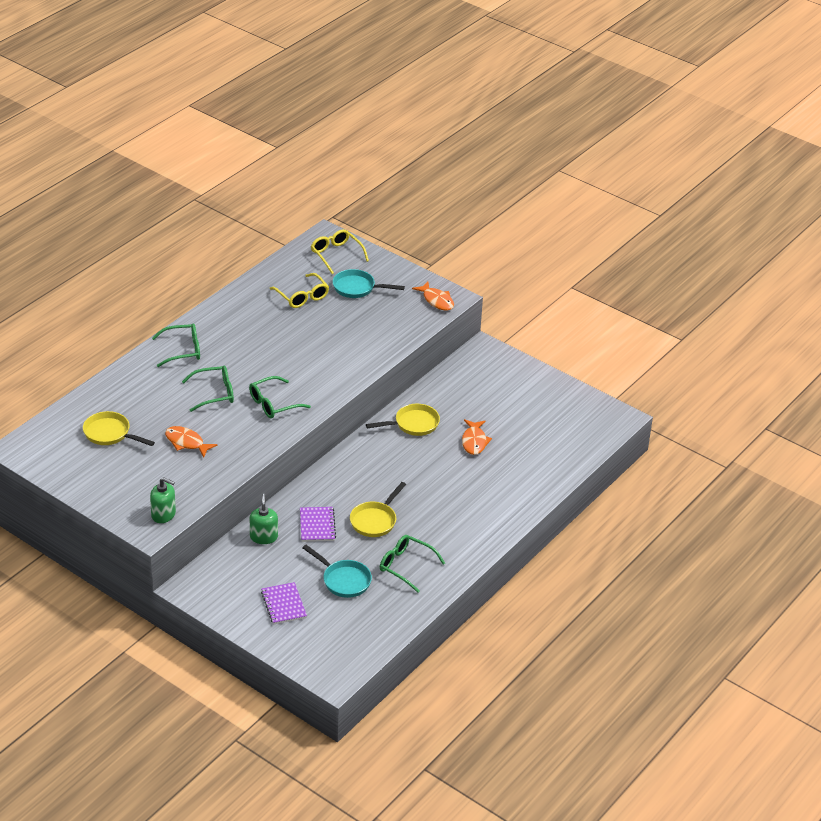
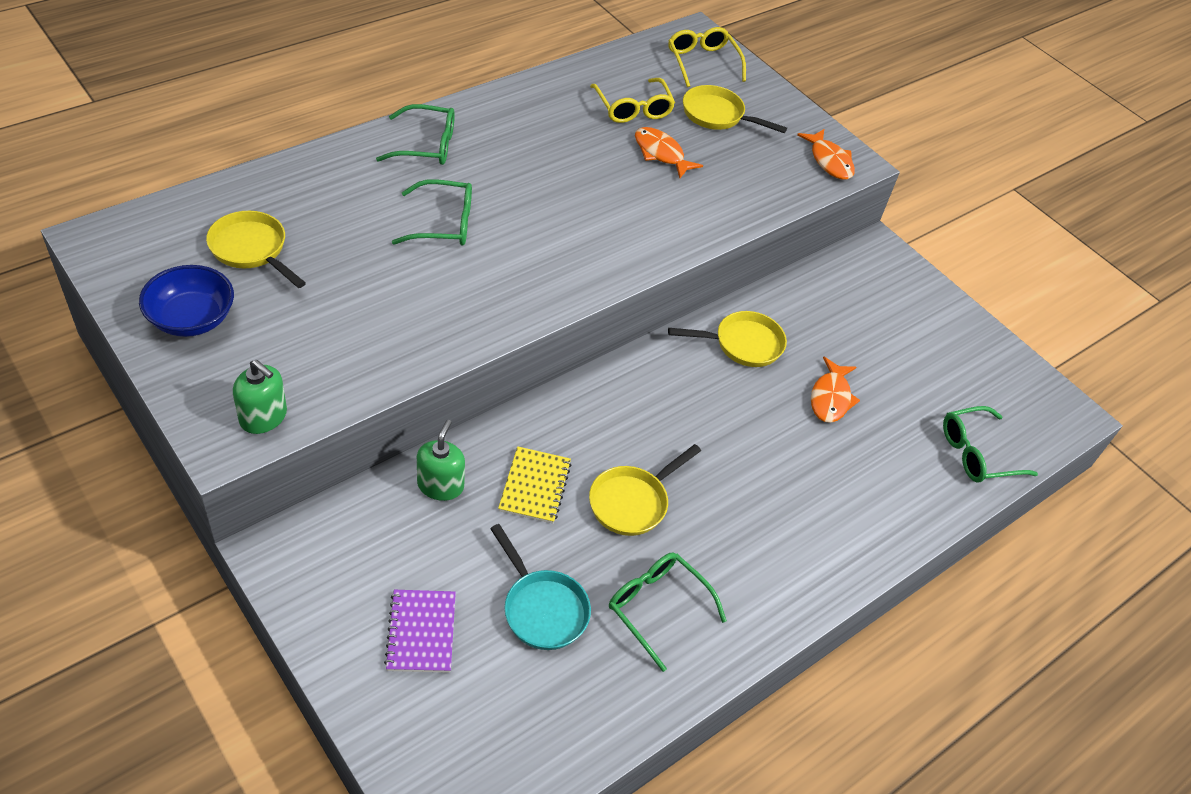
camera: 10 degrees right, 10 degrees up
orange fish [165,426,218,458] -> orange fish moved to [635,127,703,178]
green glasses [249,376,311,418] -> green glasses moved to [943,406,1038,483]
purple notebook [300,507,336,542] -> yellow notebook [498,446,572,524]
turquoise pan [333,269,405,298] -> yellow pan [683,85,787,133]
none -> blue bowl [139,265,234,337]

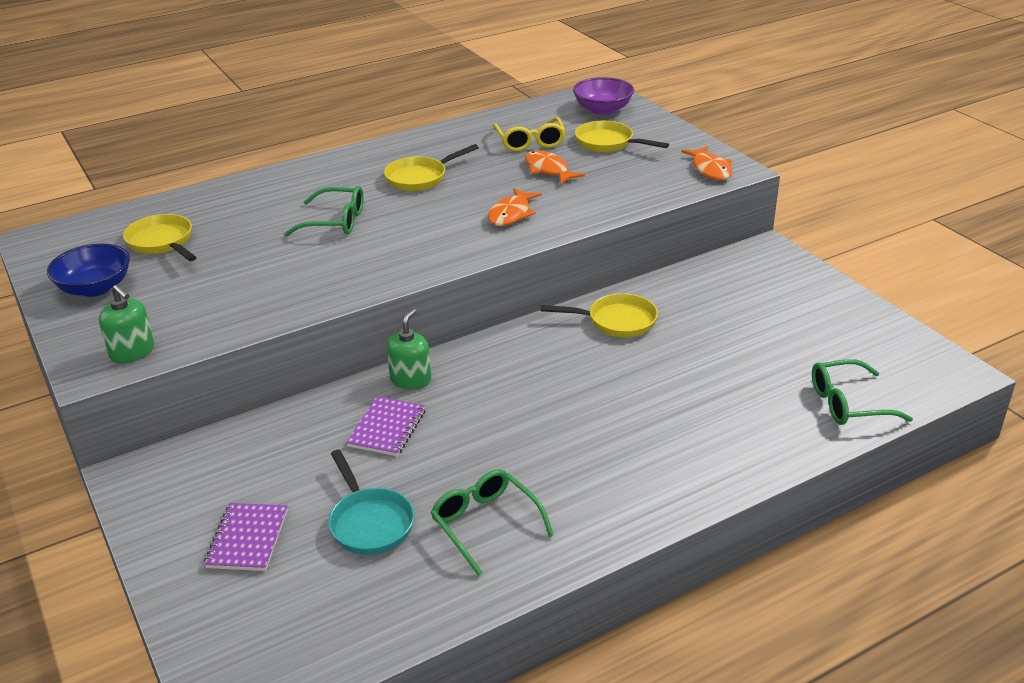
camera: 15 degrees right, 15 degrees down
green glasses [376,104,455,165] -> none
green soap dispenser [417,420,465,501] -> green soap dispenser moved to [386,309,431,389]
yellow notebook [498,446,572,524] -> purple notebook [346,397,426,456]
yellow pan [589,444,701,536] -> yellow pan moved to [384,144,479,191]
yellow glasses [668,27,746,87] -> purple bowl [573,77,634,115]
orange fish [811,356,860,423] -> orange fish moved to [488,188,542,226]

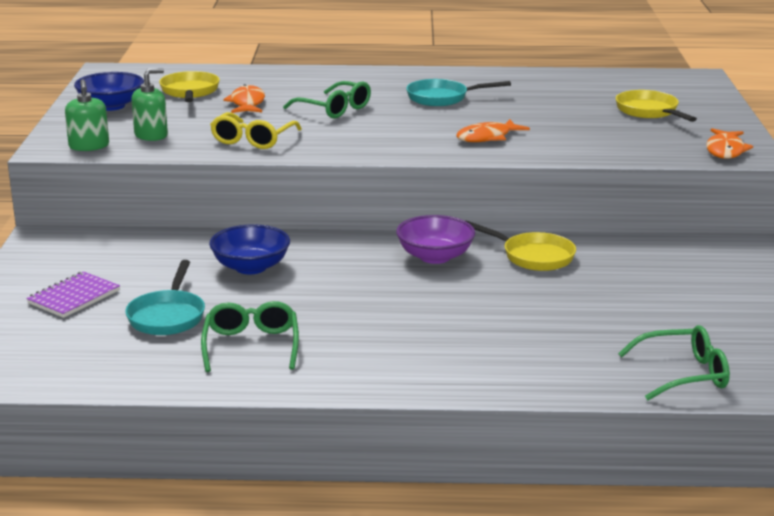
camera: 30 degrees right, 10 degrees down
purple notebook [346,397,426,456] -> blue bowl [209,224,290,274]
yellow pan [384,144,479,191] -> turquoise pan [406,79,511,106]
green soap dispenser [386,309,431,389] -> green soap dispenser moved to [131,68,168,141]
yellow glasses [493,117,565,151] -> yellow glasses moved to [210,112,302,149]
orange fish [525,150,585,184] -> orange fish moved to [223,84,265,113]
purple bowl [573,77,634,115] -> purple bowl moved to [396,215,475,264]
green glasses [812,359,913,425] -> green glasses turned 150 degrees clockwise [618,325,730,400]

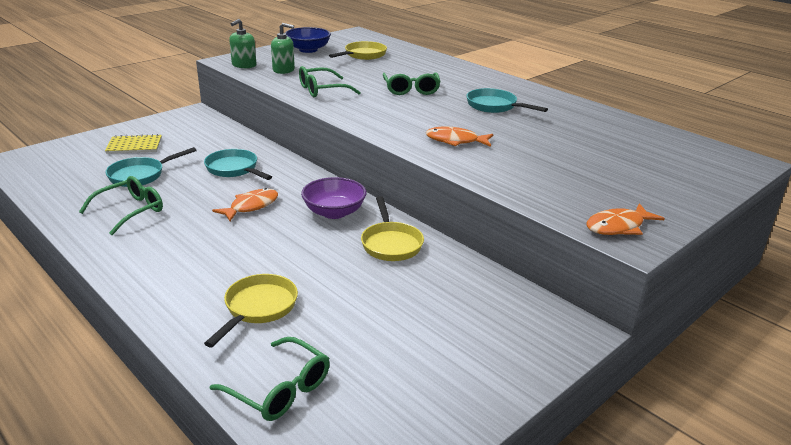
camera: 45 degrees right, 5 degrees up
purple notebook [26,272,120,318] -> yellow notebook [105,134,162,154]
blue bowl [209,224,290,274] -> turquoise pan [204,149,272,180]
yellow glasses [210,112,302,149] -> green glasses [299,66,361,97]
orange fish [223,84,265,113] -> orange fish moved to [212,188,278,221]
yellow pan [616,90,697,122] -> yellow pan moved to [204,274,298,347]

